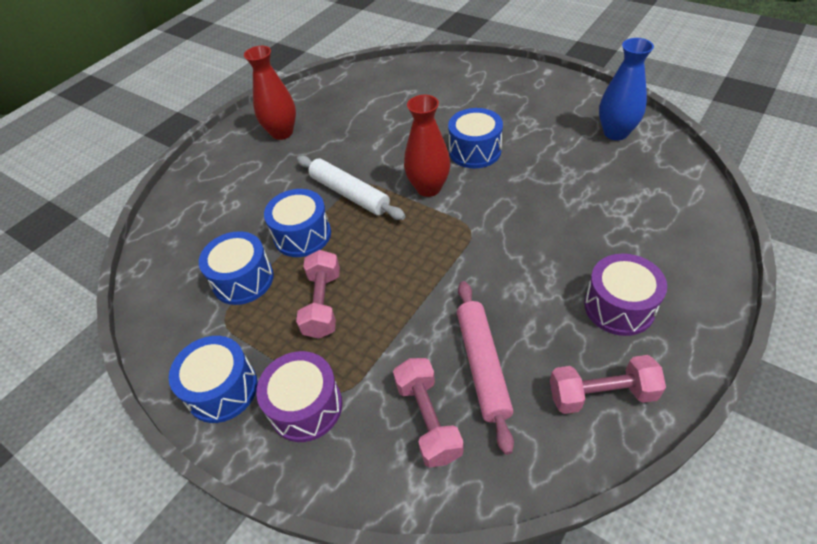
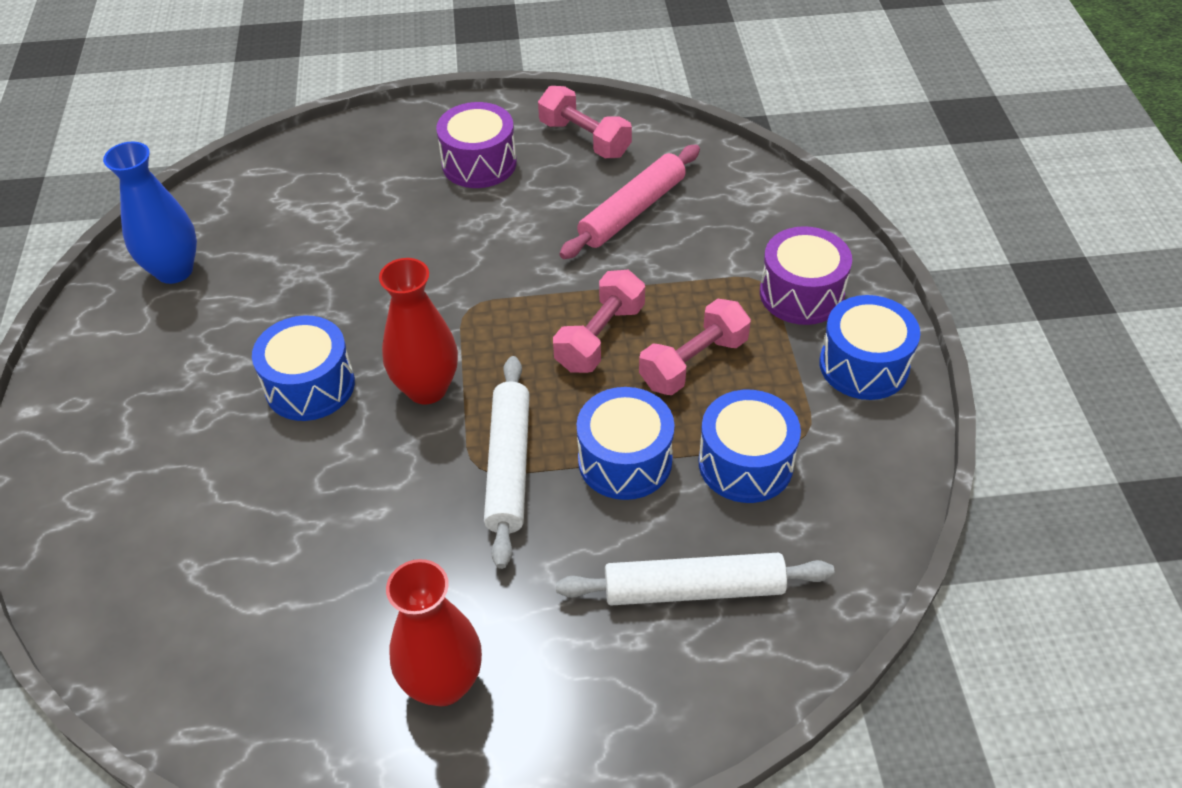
camera: 135 degrees left, 0 degrees up
pink dumbbell [393,358,464,468] -> pink dumbbell moved to [553,270,645,373]
none -> white rolling pin [556,553,834,606]

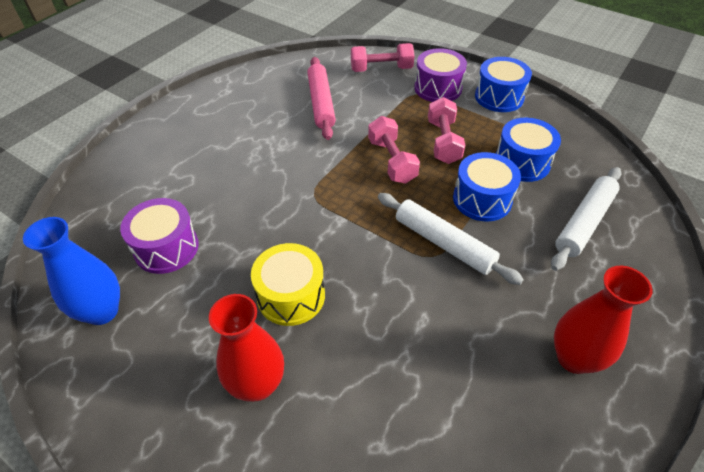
camera: 50 degrees left, 0 degrees up
blue drum [252,315,355,421] -> yellow drum [251,243,325,326]
red vase [379,258,458,404] -> red vase moved to [209,294,284,402]
purple drum [436,102,517,188] -> purple drum moved to [120,198,199,274]
pink dumbbell [538,86,632,158] -> pink dumbbell moved to [351,43,415,72]

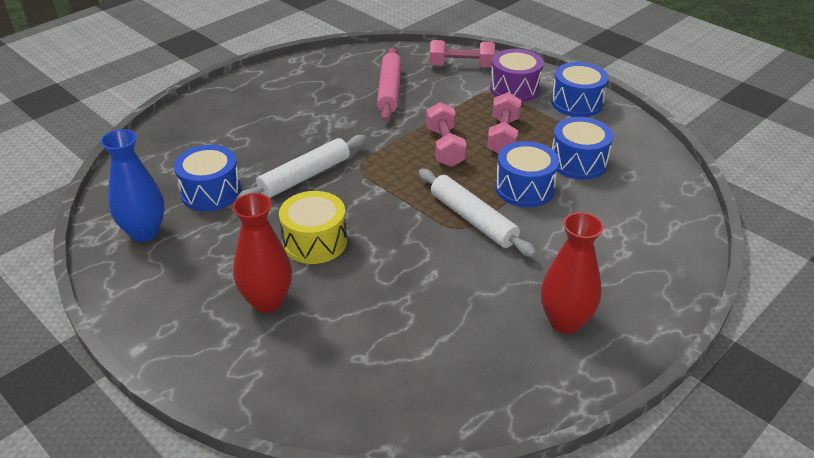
camera: 10 degrees right, 10 degrees down
purple drum [120,198,199,274] -> blue drum [174,145,241,211]
white rolling pin [551,167,621,271] -> white rolling pin moved to [236,135,366,199]

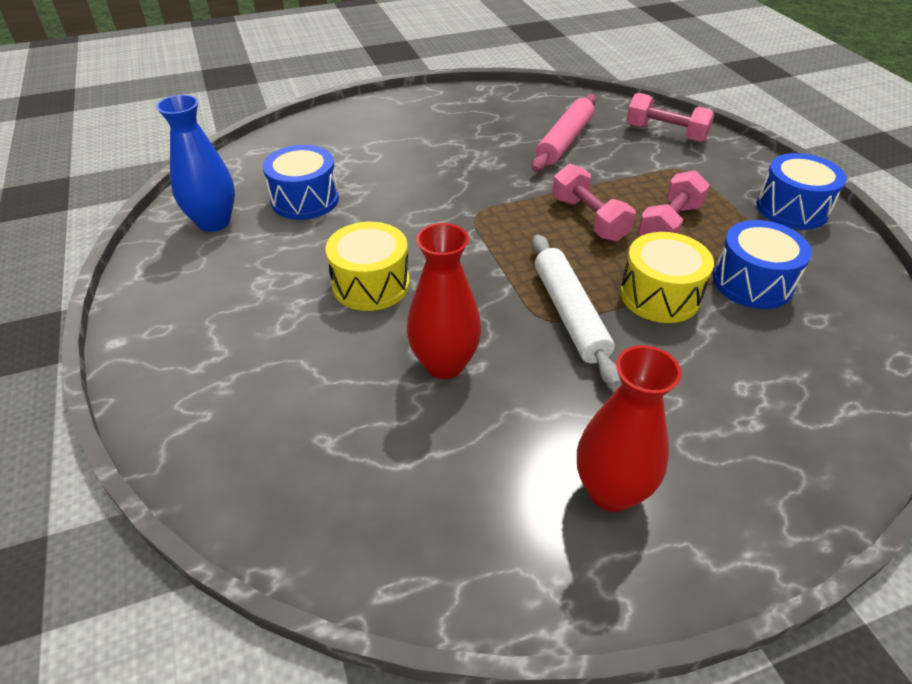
camera: 25 degrees right, 5 degrees up
red vase [232,193,292,313] -> red vase moved to [407,223,481,379]
white rolling pin [236,135,366,199] -> none
pink dumbbell [426,102,467,167] -> pink dumbbell turned 45 degrees counterclockwise [552,164,636,242]
purple drum [490,49,544,102] -> none
blue drum [495,141,559,207] -> yellow drum [620,232,714,323]

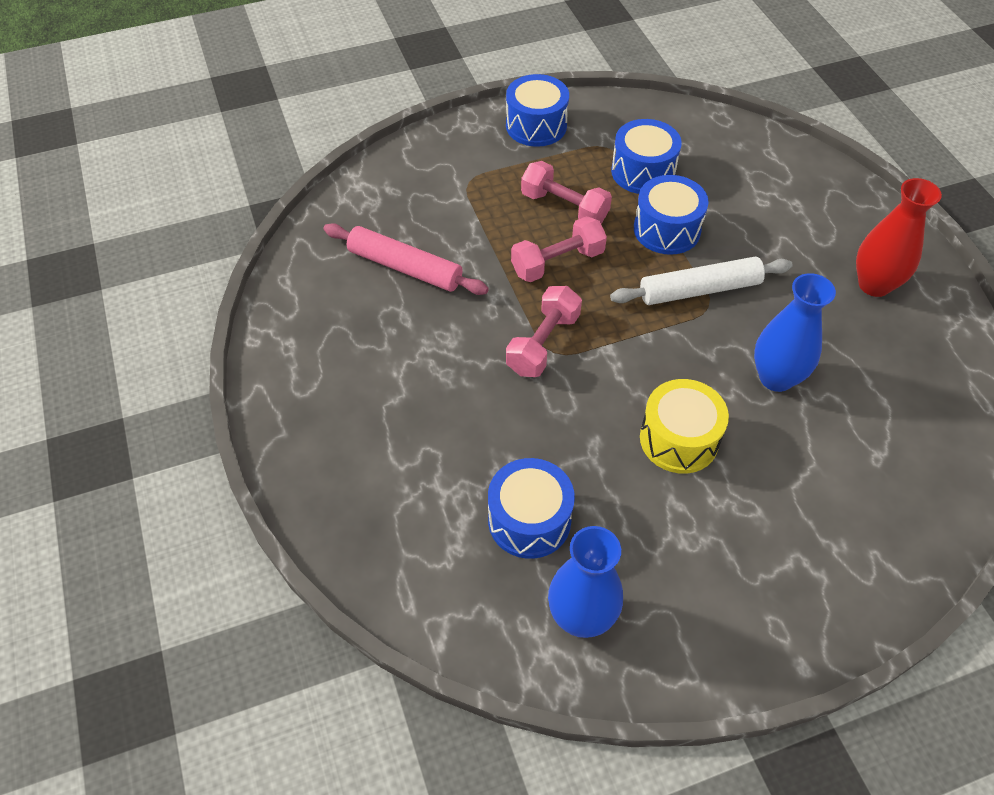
camera: 90 degrees left, 10 degrees up
red vase [407,223,481,379] -> blue vase [754,273,836,392]
yellow drum [620,232,714,323] -> blue drum [634,175,709,255]
pink dumbbell [626,93,715,142] -> pink dumbbell moved to [506,286,582,377]

